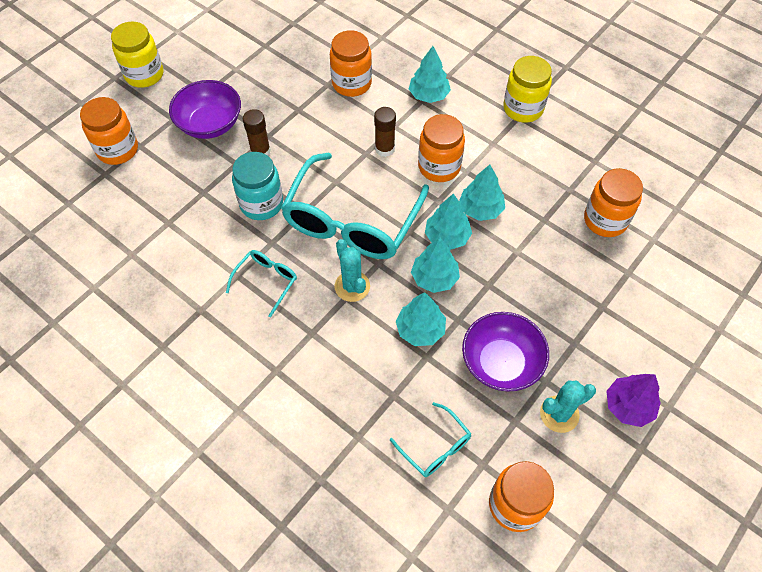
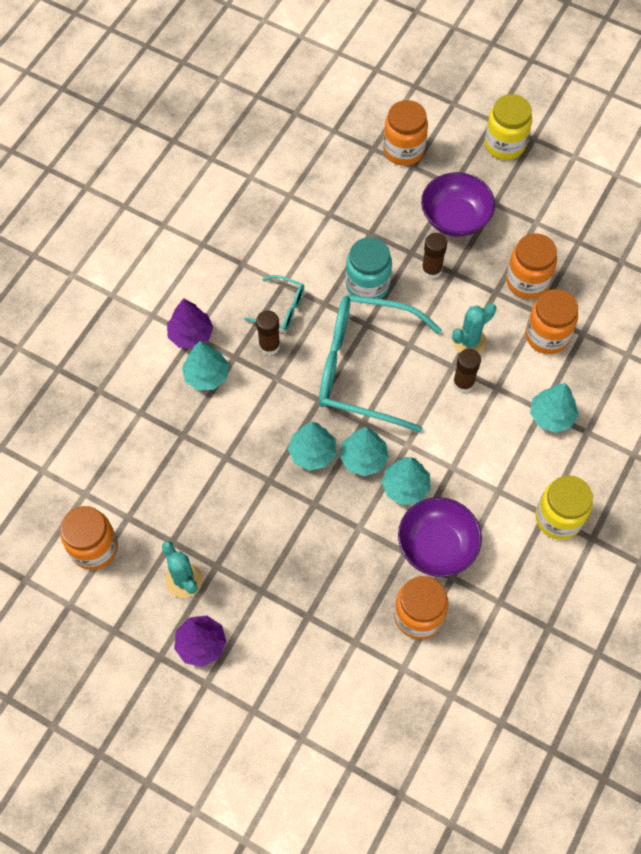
camera: 80 degrees right, 5 degrees up
turquoise cactus [335,239,370,302] -> turquoise cactus moved to [452,303,496,354]
turquoise glasses [390,402,472,477] -> none
turquoise tree [396,292,446,346] -> turquoise tree moved to [182,341,229,391]
orange jar [418,114,465,182] -> orange jar moved to [506,233,557,299]
purple bowl [462,312,549,392] -> purple bowl moved to [398,497,482,577]
none -> purple tree [167,298,213,349]
none -> brown glue stick [256,310,280,356]

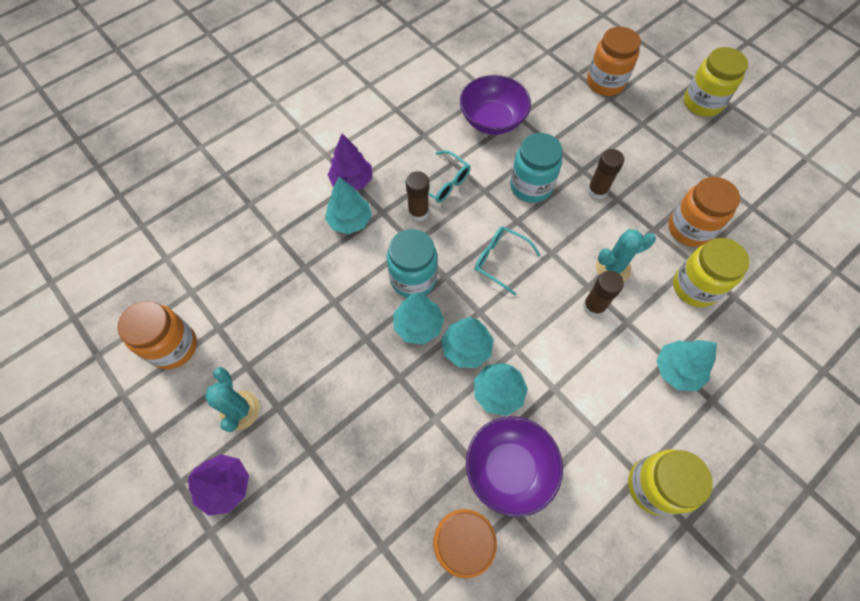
camera: 20 degrees right, 0 degrees up
turquoise glasses [319,295,442,432] -> turquoise glasses [475,227,541,296], size x0.45
purple bowl [421,172,495,237] -> purple bowl moved to [460,75,531,135]
orange jar [525,289,578,354] -> yellow jar [673,238,750,307]
none -> turquoise jar [387,229,438,298]

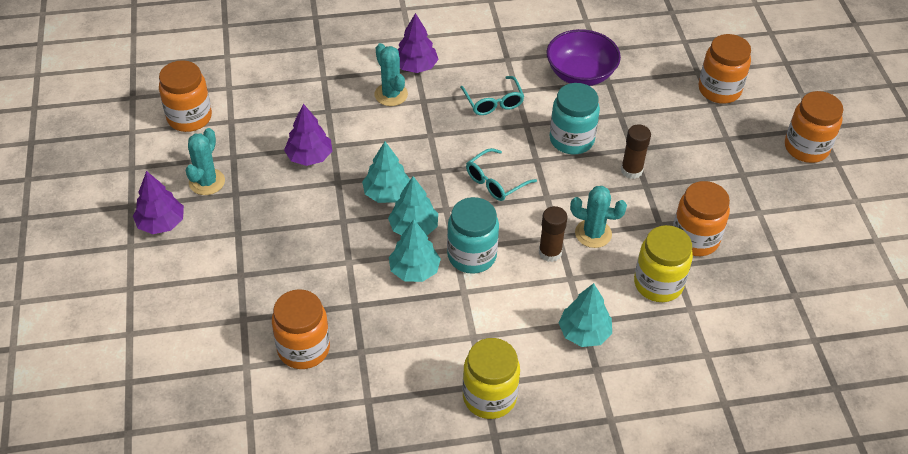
camera: 30 degrees right, 15 degrees down
turquoise tree [325,177,372,234] -> turquoise cactus [374,43,408,106]
turquoise jar [387,229,438,298] -> turquoise jar moved to [447,197,499,274]
brown glue stick [406,171,429,221] -> none
purple bowl [466,416,563,517] -> none
turquoise glasses [475,227,541,296] -> turquoise glasses turned 105 degrees counterclockwise [466,148,537,201]
yellow jar [684,47,748,117] -> orange jar [785,91,843,163]
none -> purple tree [284,104,332,166]

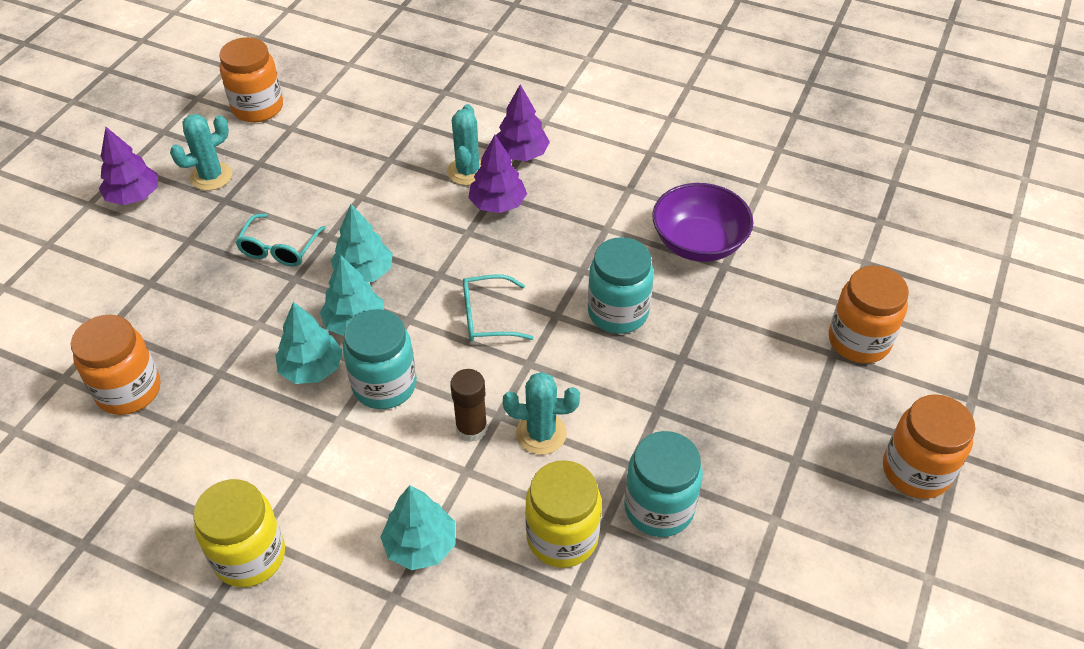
camera: 35 degrees right, 0 degrees up
purple tree [284,104,332,166] -> purple tree moved to [468,135,527,213]
turquoise glasses [460,76,524,115] -> turquoise glasses moved to [235,214,326,267]
turquoise cactus [570,186,627,248] -> turquoise cactus turned 45 degrees counterclockwise [503,372,580,455]
brown glue stick [621,124,651,179] -> none
orange jar [673,181,730,256] -> turquoise jar [624,431,703,537]

